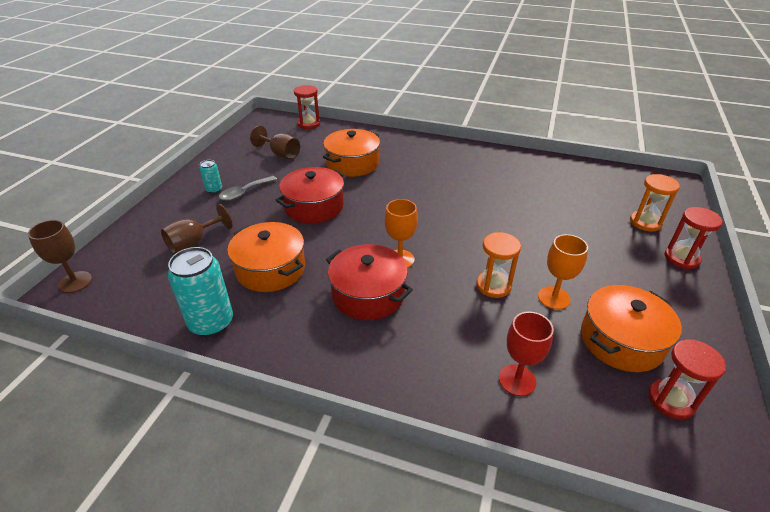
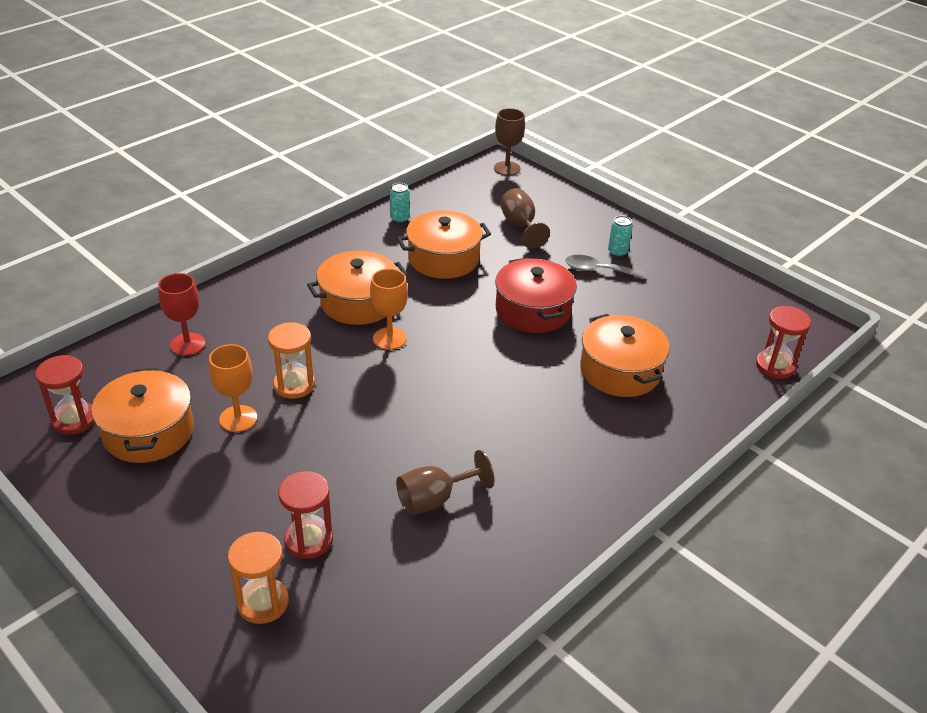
camera: 115 degrees right, 0 degrees up
turquoise can [168,247,233,337] -> turquoise can [390,183,410,223], size x0.50
grey spoon [219,176,277,201] -> grey spoon turned 60 degrees counterclockwise [565,255,645,279]
brown goblet [250,126,300,160] -> brown goblet moved to [396,450,494,515]
red pot [326,244,413,320] -> orange pot [307,251,407,325]
red hourglass [665,207,723,269] -> red hourglass moved to [278,471,333,559]

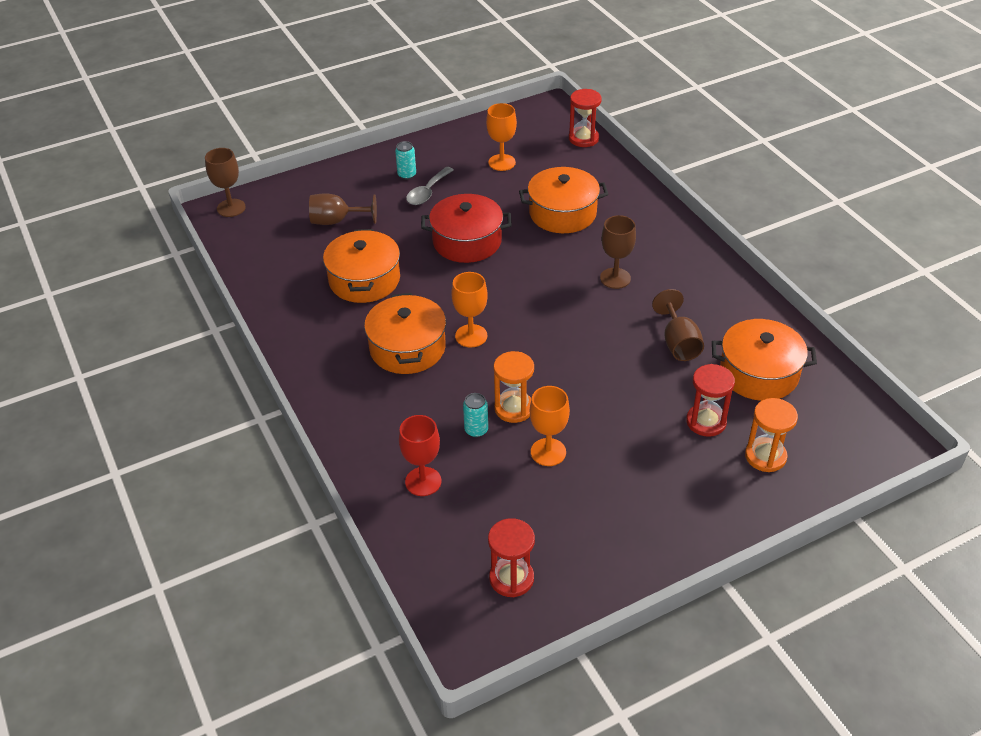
camera: 70 degrees left, 5 degrees up
orange pot [92,368,194,463] -> orange pot moved to [712,319,817,401]
turquoise can [390,183,410,223] -> turquoise can moved to [463,393,488,438]
none -> orange goblet [486,103,517,171]
none -> brown goblet [600,215,636,289]

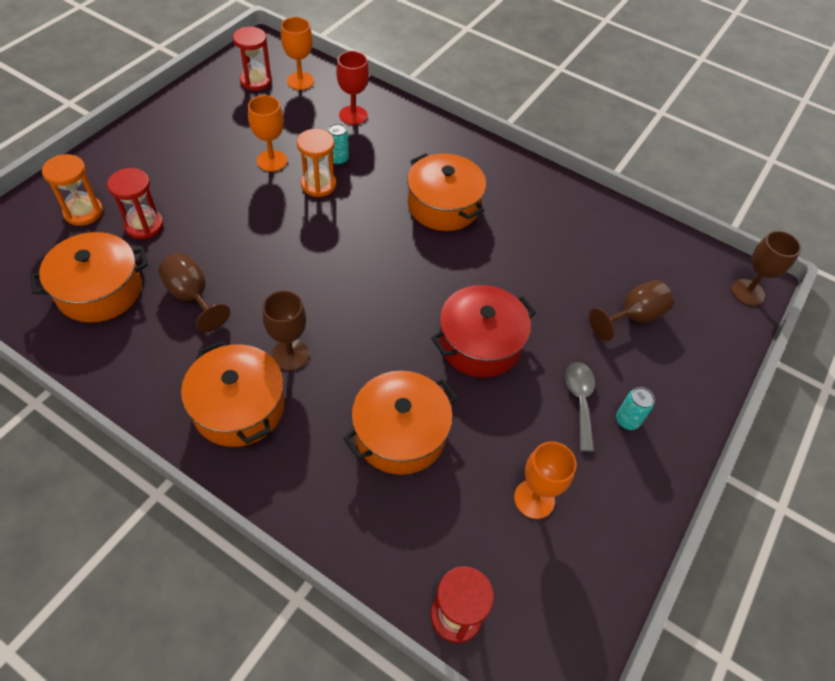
camera: 145 degrees right, 10 degrees up
orange pot [323,229,400,303] -> orange pot moved to [181,341,285,447]
orange goblet [451,272,488,348] -> orange goblet moved to [281,17,314,90]

